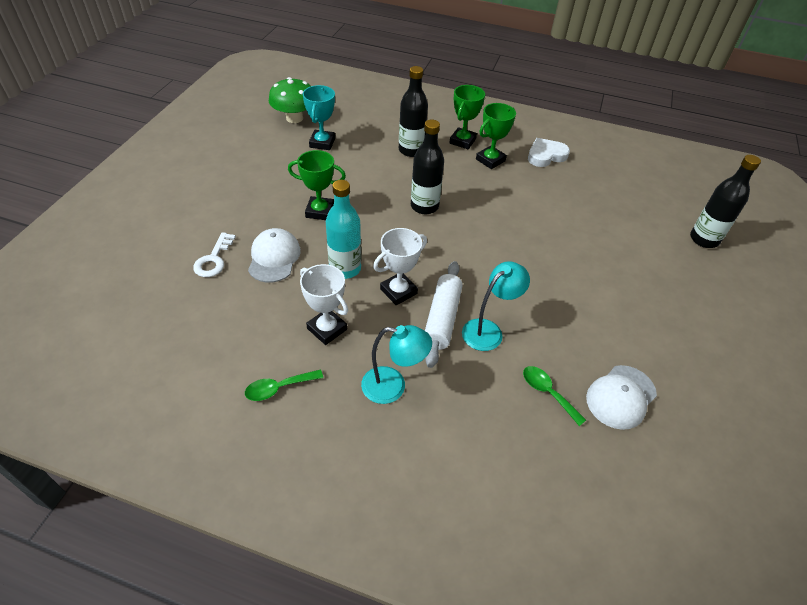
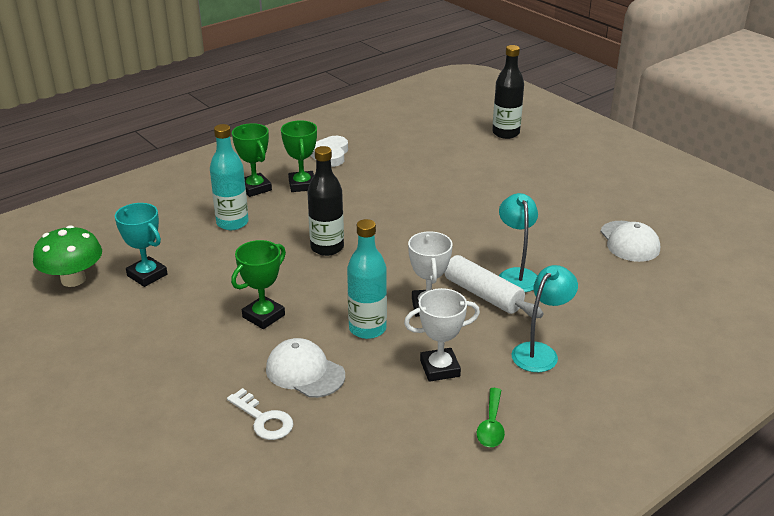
camera: 55 degrees left, 15 degrees down
black bottle [399,66,428,157] -> turquoise bottle [210,124,249,230]
green spoon [523,366,586,426] -> none

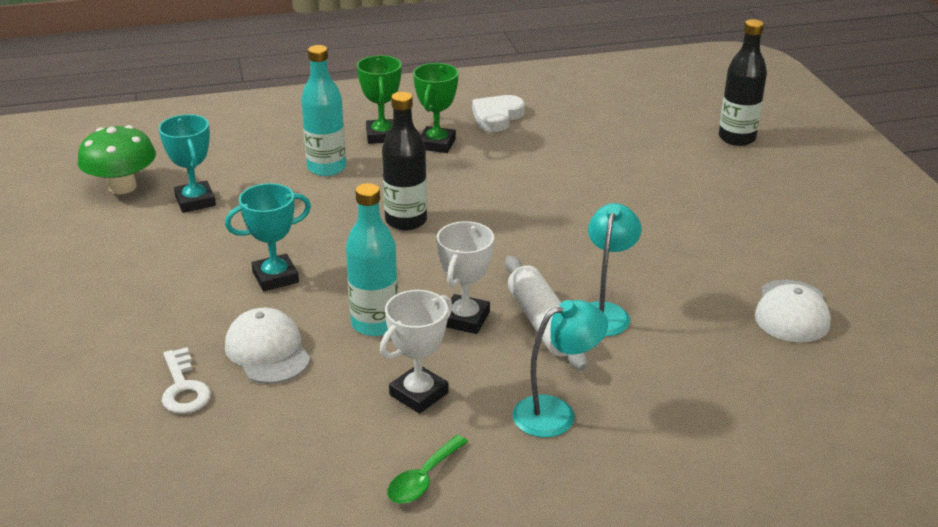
camera: 25 degrees right, 0 degrees up
green trophy [231,240,286,329] -> turquoise trophy [225,183,311,291]
white trophy [404,288,480,382] -> white trophy turned 60 degrees counterclockwise [380,290,452,414]

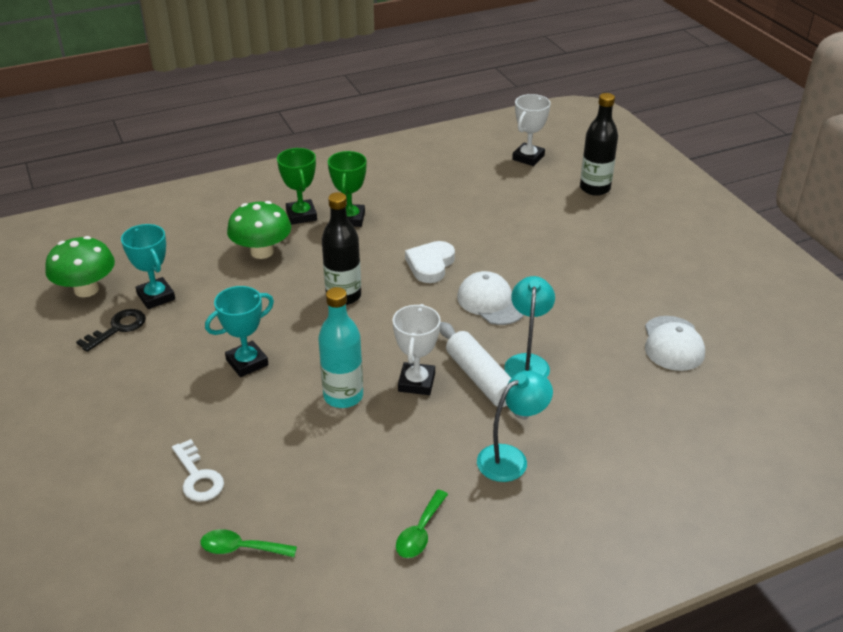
camera: 10 degrees left, 5 degrees up
white cap [225,308,311,384] -> white cap moved to [457,271,524,325]
turquoise bottle [301,45,346,176] -> green mushroom [227,201,291,259]
white trophy [380,290,452,414] -> white trophy moved to [512,94,551,166]
white heart [472,95,525,132] -> white heart moved to [405,241,455,283]
none -> black key [76,309,146,352]
none -> green spoon [200,529,297,557]

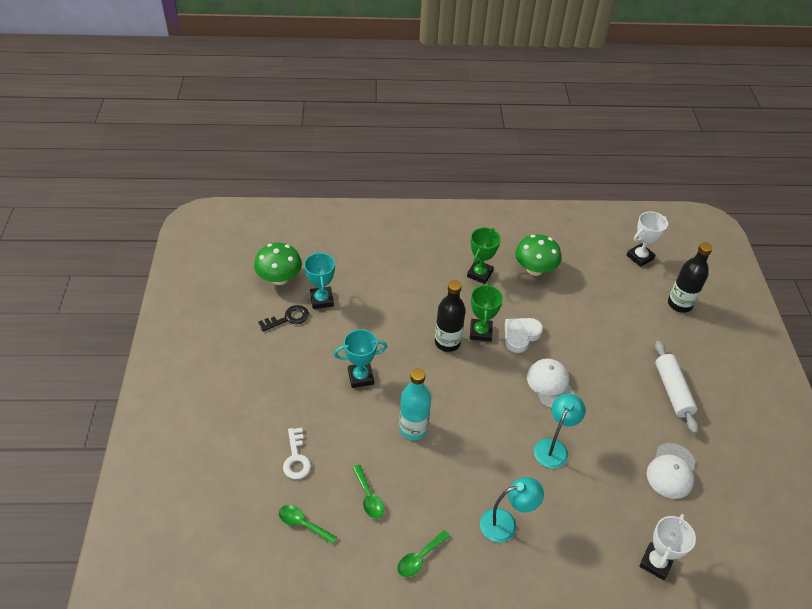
camera: 20 degrees right, 10 degrees up
green mushroom [227,201,291,259] -> green mushroom moved to [515,234,561,276]
green trophy [277,148,317,224] -> green trophy moved to [470,283,503,342]
white trophy [393,304,441,395] -> white trophy moved to [639,514,696,580]
white rolling pin [440,322,529,420] -> white rolling pin moved to [655,341,698,434]
none -> green spoon [352,465,384,519]

